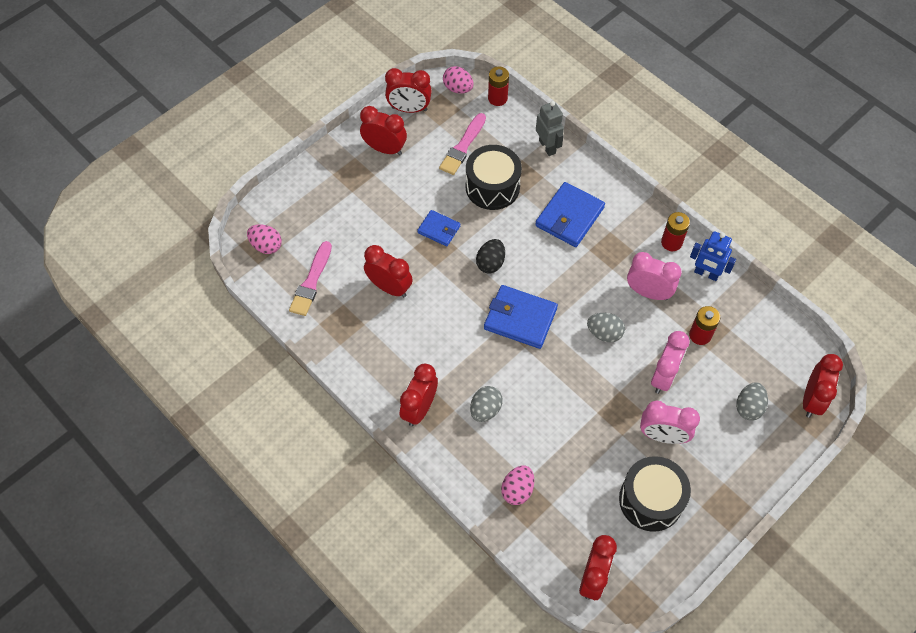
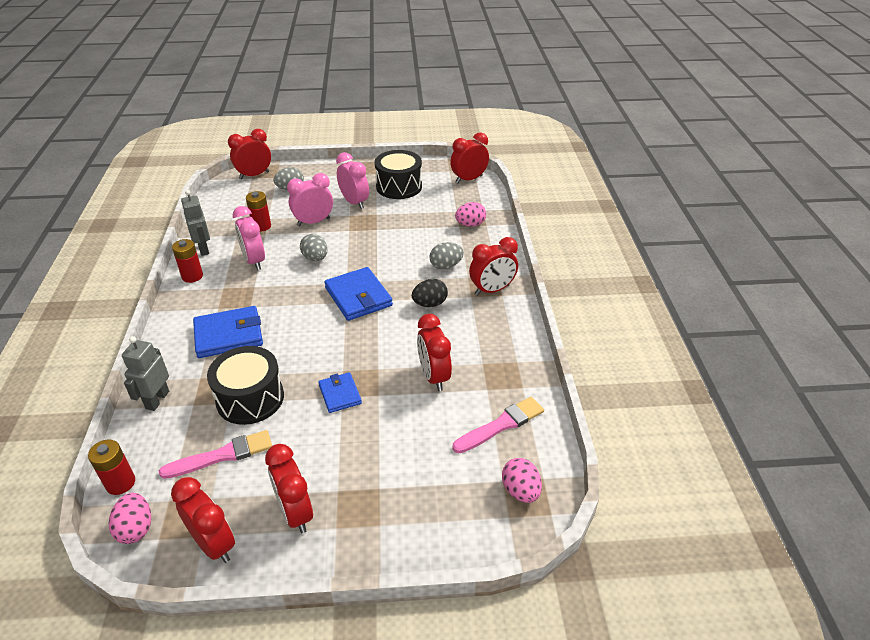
camera: 140 degrees left, 20 degrees down
black egg [476,239,505,274] -> black egg moved to [412,279,448,307]
blue robot [690,231,736,281] -> grey robot [181,190,210,256]

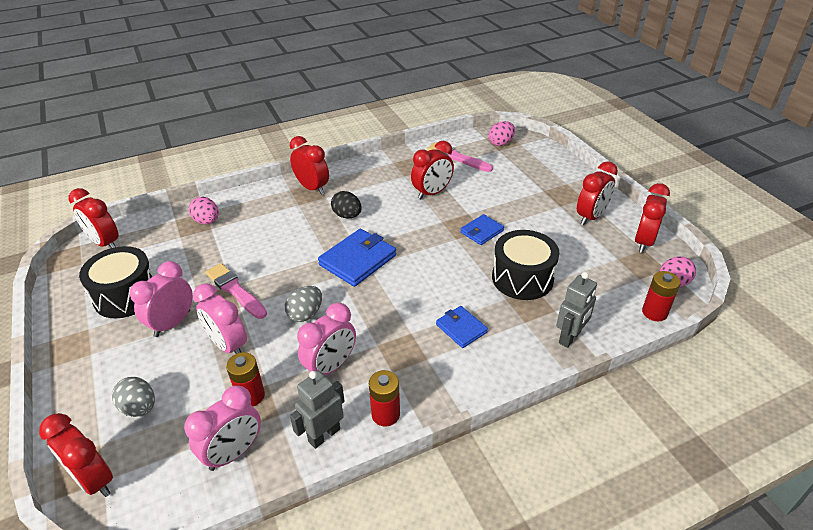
camera: 110 degrees left, 0 degrees up
grey robot [122,336,169,411] -> grey robot turned 45 degrees counterclockwise [556,272,597,348]
pink brush [159,430,272,479] -> pink brush moved to [206,263,267,319]
blue wallet [193,306,263,358] -> blue wallet [436,306,488,348], size x0.59
grey egg [429,242,464,269] -> none
none -> pink clock [184,386,261,471]

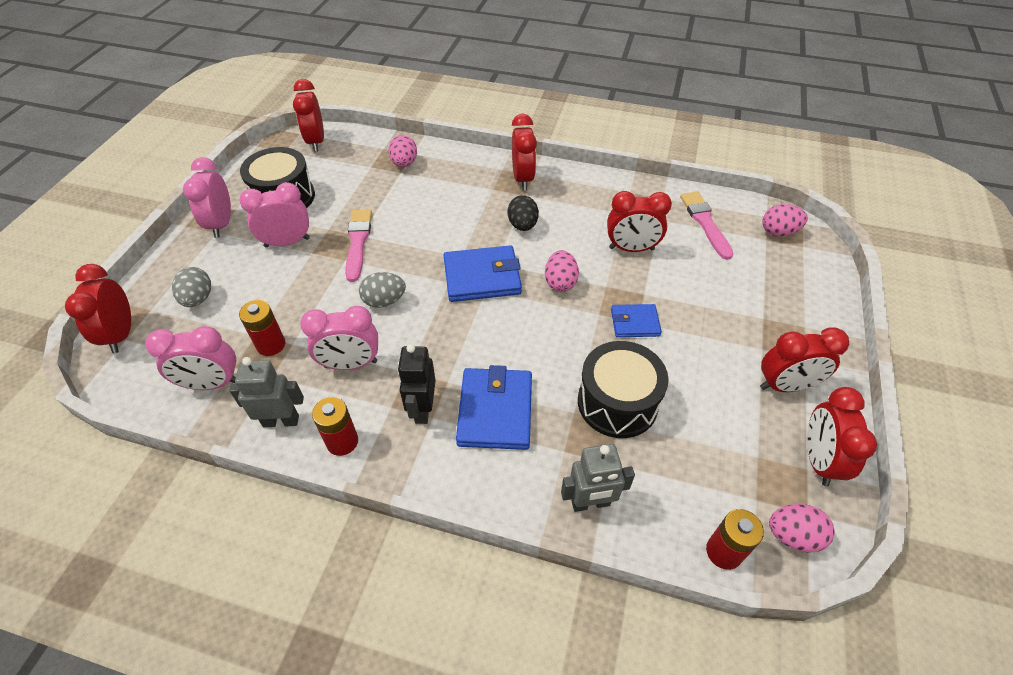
camera: 40 degrees right, 10 degrees up
pink clock [193,283,247,354] -> pink clock moved to [183,157,231,238]
blue wallet [436,306,488,348] -> blue wallet [456,365,532,450], size x1.70
red clock [635,183,670,253] -> red clock turned 60 degrees counterclockwise [807,387,877,487]
none -> black robot [398,344,436,424]
none -> pink egg [545,250,579,292]

